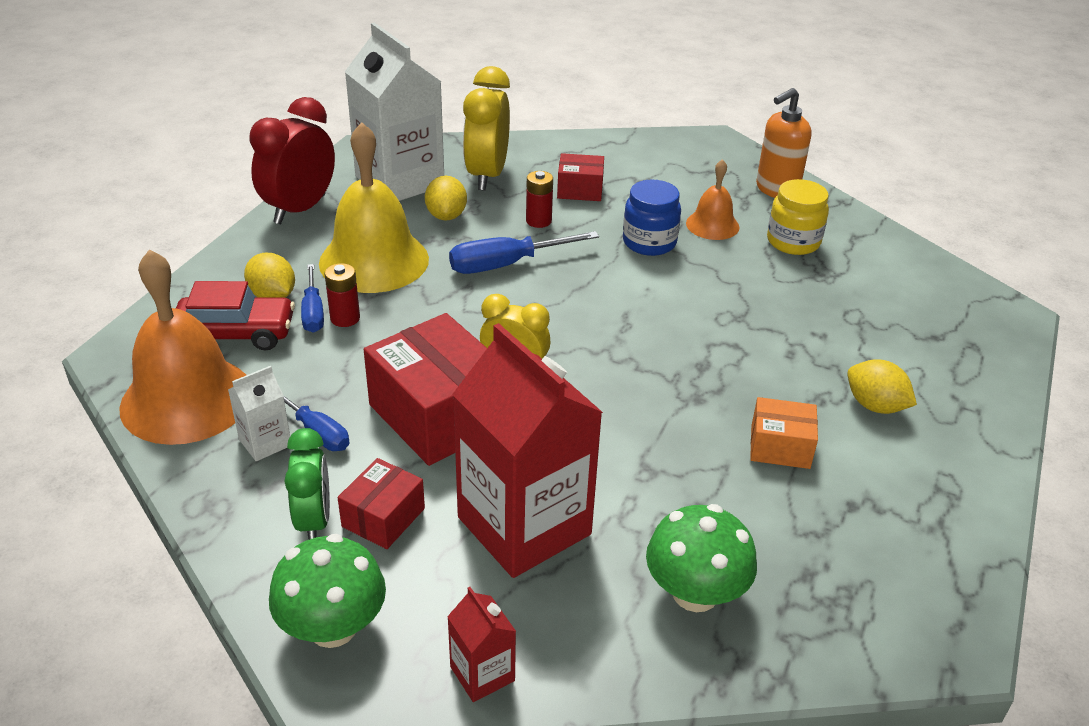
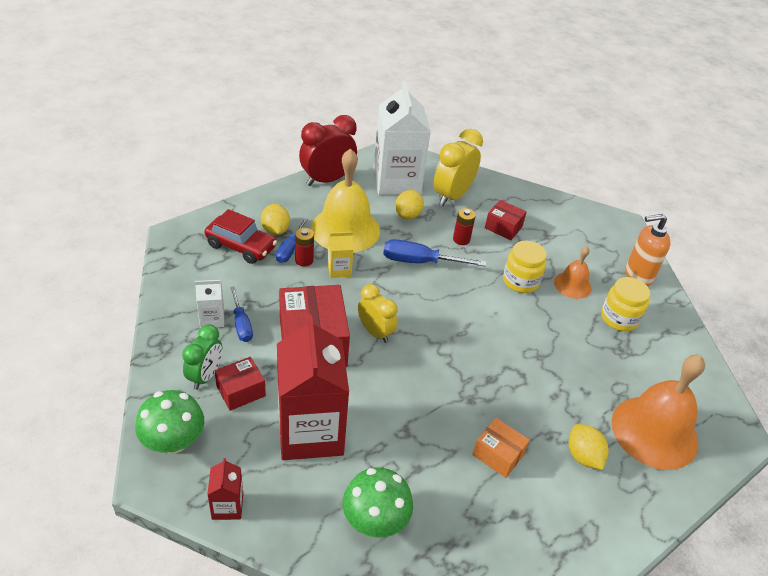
camera: 25 degrees right, 5 degrees up
orange bell [119,249,246,445] -> orange bell moved to [611,355,705,470]
blue jar [623,180,681,256] -> yellow jar [503,241,547,293]
none -> yellow carton [328,232,354,278]

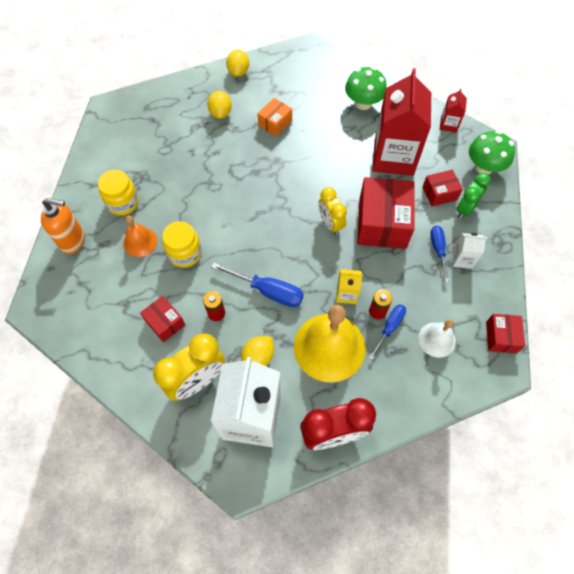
camera: 160 degrees left, 20 degrees up
red car [204,209,277,264] -> white bell [418,319,456,358]
yellow lemon [261,204,290,235] -> yellow lemon moved to [226,50,249,77]
orange box [472,418,530,478] -> orange box turned 75 degrees clockwise [258,98,292,137]
orange bell [611,355,705,470] -> none
none -> red box [486,314,525,353]

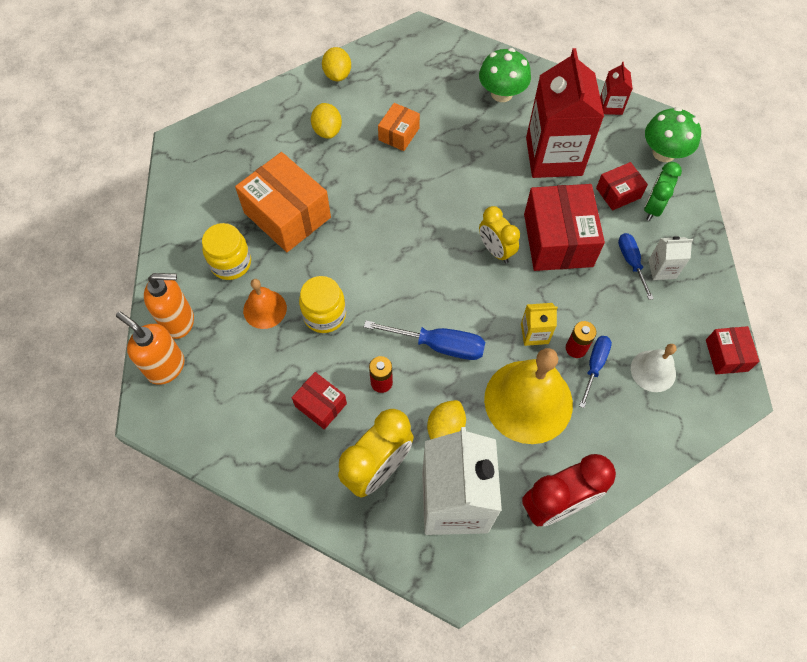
camera: 10 degrees left, 0 degrees up
none -> orange soap dispenser [116,312,185,385]
none -> orange box [235,152,331,252]

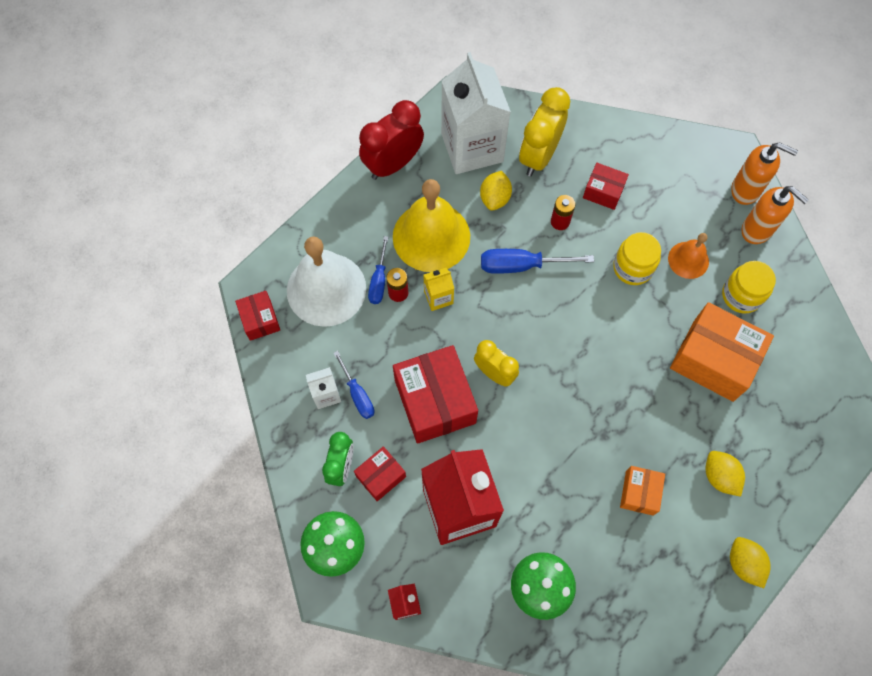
camera: 165 degrees right, 5 degrees up
orange soap dispenser [144,273,194,339] -> orange soap dispenser turned 120 degrees counterclockwise [741,186,809,244]
white bell [631,344,677,392] -> white bell [287,236,366,327], size x1.92

